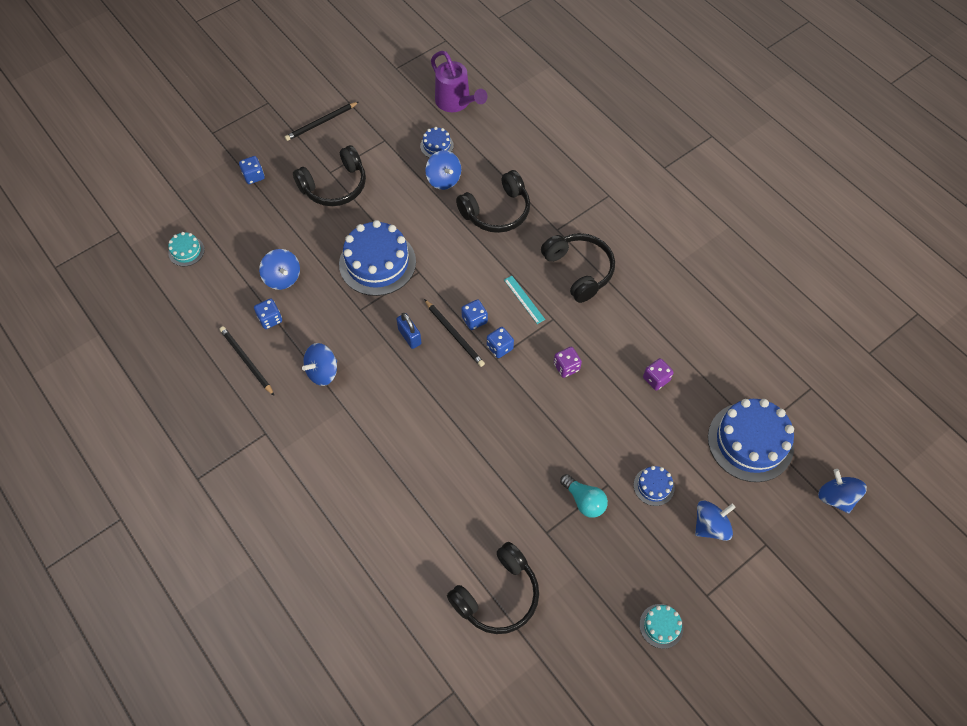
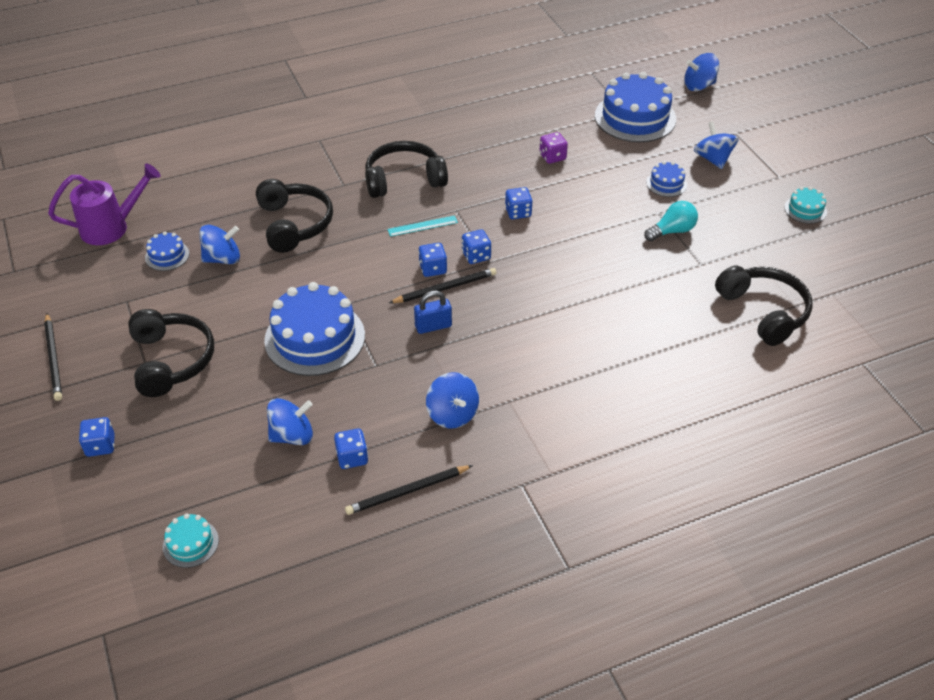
camera: 75 degrees left, 15 degrees down
purple dice [554,347,582,378] -> blue dice [505,187,533,219]

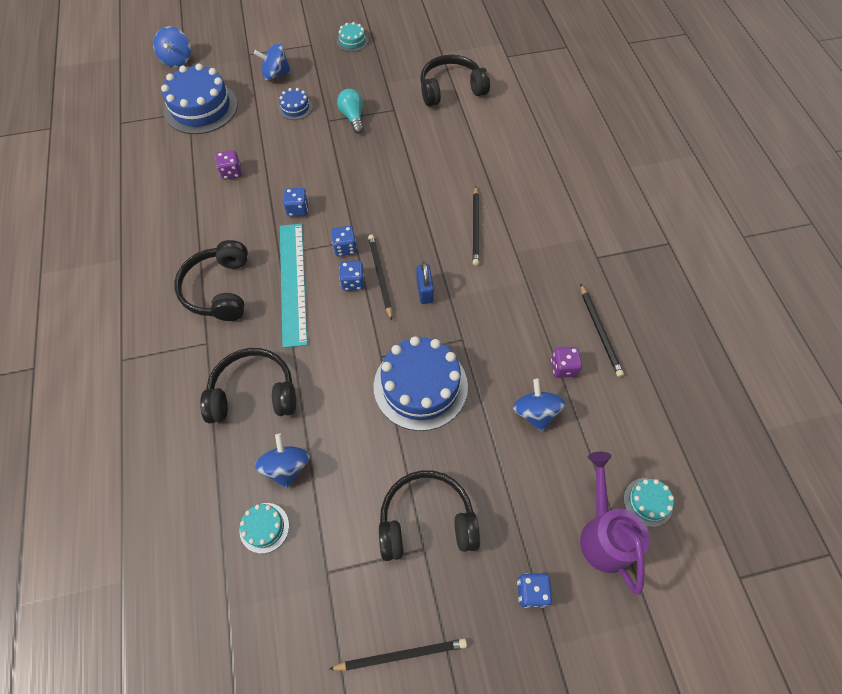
camera: 80 degrees left, 15 degrees up
purple watering can [48,163,161,245] -> purple watering can moved to [580,452,650,595]
blue cake [145,232,189,271] -> turquoise cake [239,503,289,554]
blue dice [334,428,368,469] -> purple dice [551,347,582,378]
turquoise ruler [387,215,458,237] -> turquoise ruler [280,224,308,348], size x2.18
blue spinning top [426,372,479,429] -> none
none -> black pencil [473,187,479,266]

